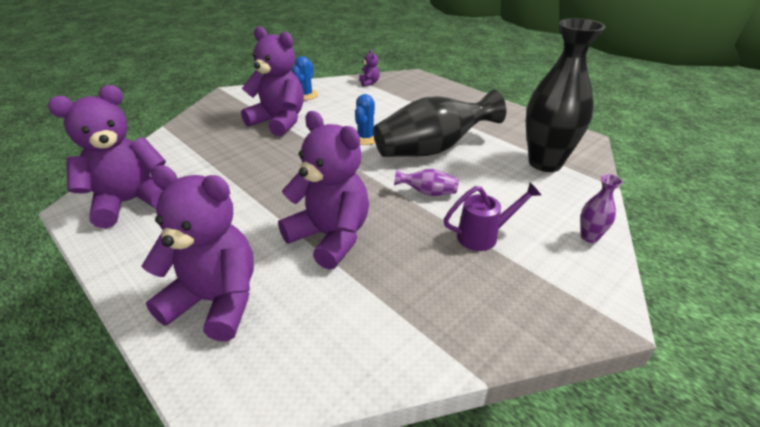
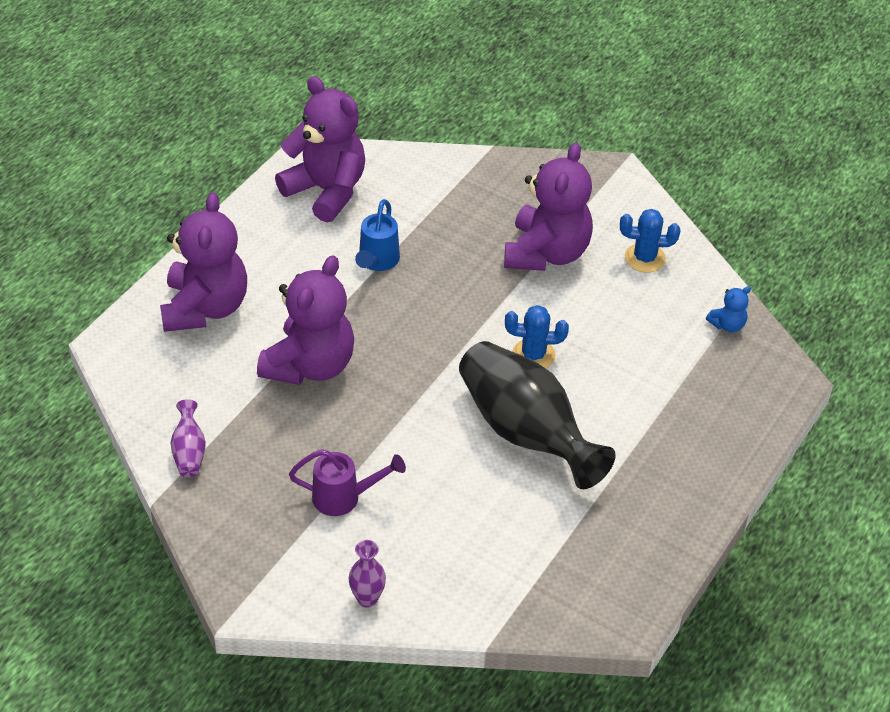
camera: 75 degrees right, 10 degrees up
purple teddy bear [359,50,380,87] -> blue teddy bear [706,286,751,332]
purple vase [394,169,459,196] -> purple vase moved to [171,399,206,477]
purple watering can [444,182,541,251] -> purple watering can turned 60 degrees counterclockwise [289,449,406,516]
black vase [526,18,605,172] -> none
none -> blue watering can [355,199,400,271]

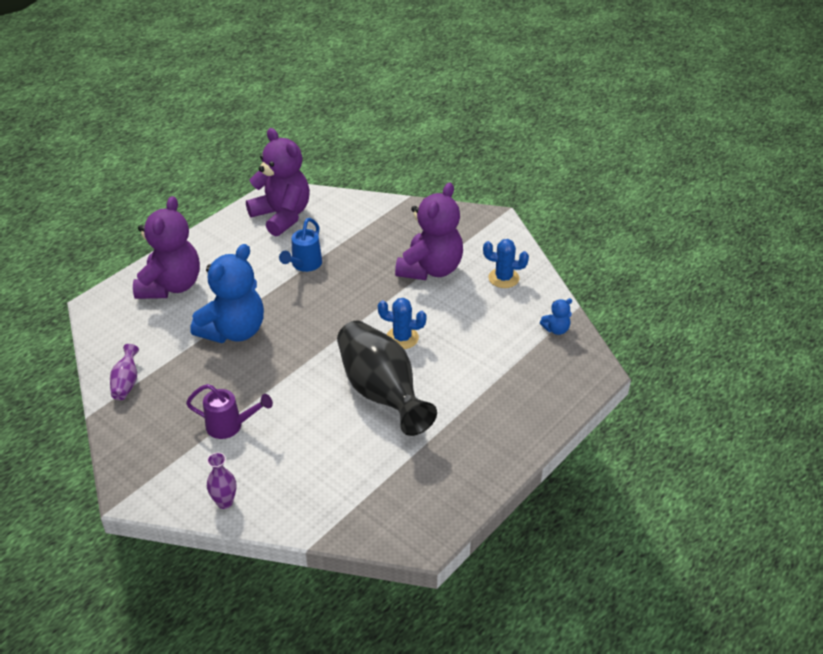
camera: 10 degrees right, 5 degrees down
purple teddy bear [257,255,354,385] -> blue teddy bear [190,244,264,343]

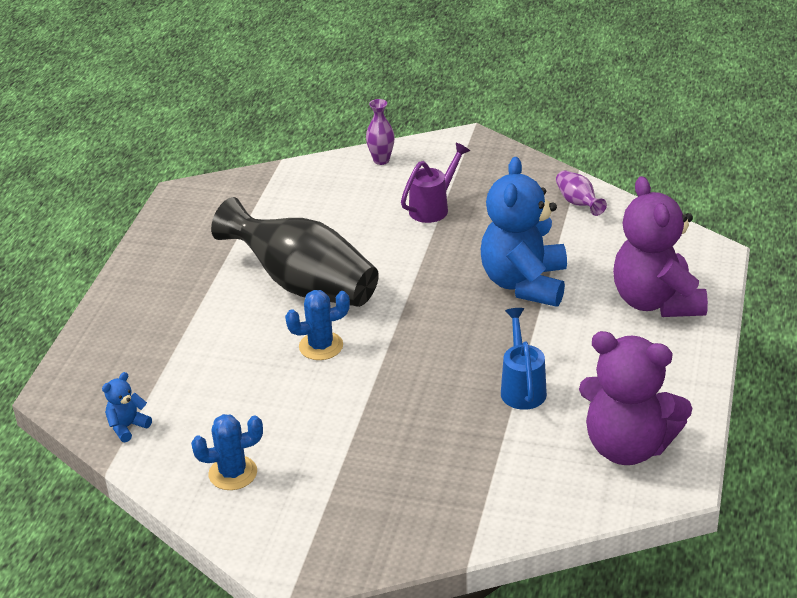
camera: 155 degrees right, 5 degrees down
purple watering can [186,384,273,439] -> purple watering can turned 150 degrees clockwise [401,143,470,223]
purple teddy bear [395,183,463,280] -> none

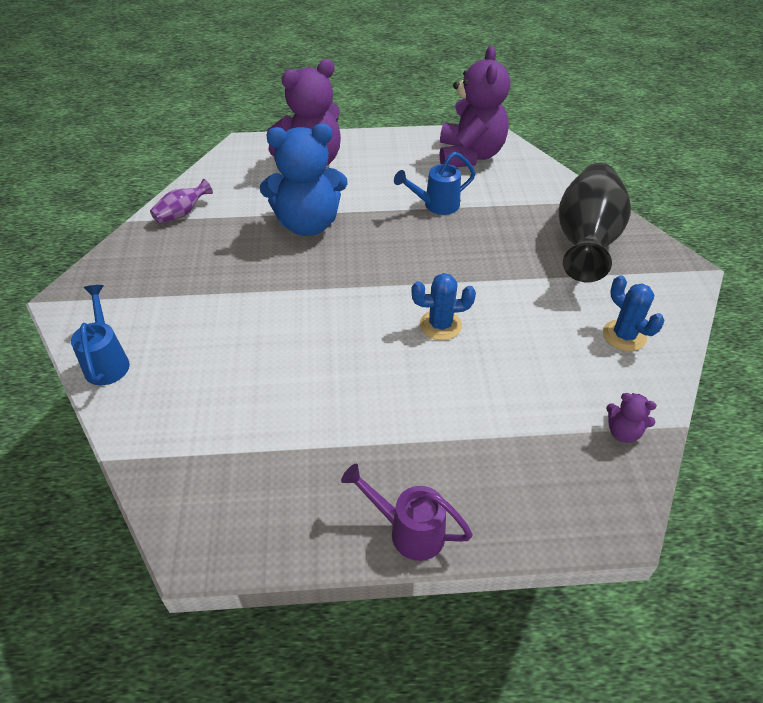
camera: 110 degrees left, 10 degrees up
blue teddy bear [102,372,152,442] -> purple teddy bear [606,393,657,443]
black vase [211,197,379,307] -> black vase moved to [559,163,631,282]
blue cactus [285,290,350,360] -> blue cactus turned 60 degrees counterclockwise [411,273,476,340]
purple vase [366,99,394,165] -> blue watering can [71,285,130,385]
purple watering can [401,143,470,223] -> purple watering can moved to [341,464,473,561]

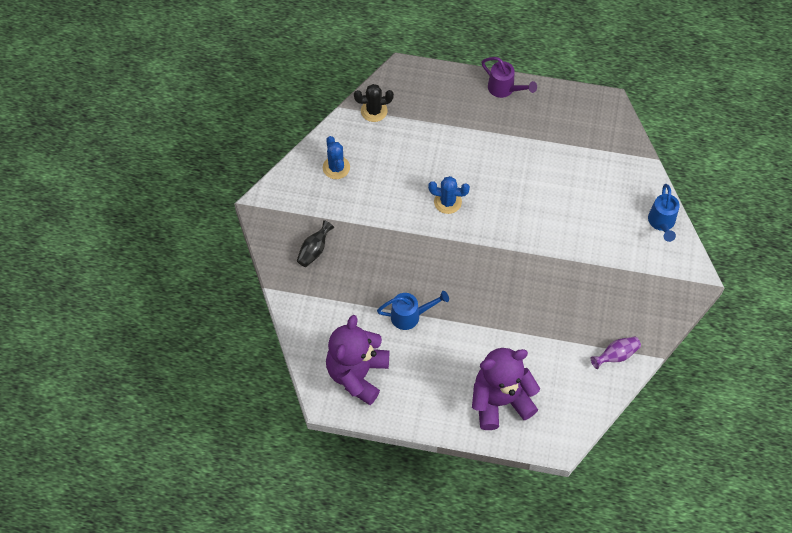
camera: 165 degrees left, 15 degrees up
blue teddy bear [260,123,348,236] -> none
black vase [559,163,631,282] -> black vase [297,220,334,267], size x0.42
purple teddy bear [606,393,657,443] -> black cactus [354,84,394,122]

